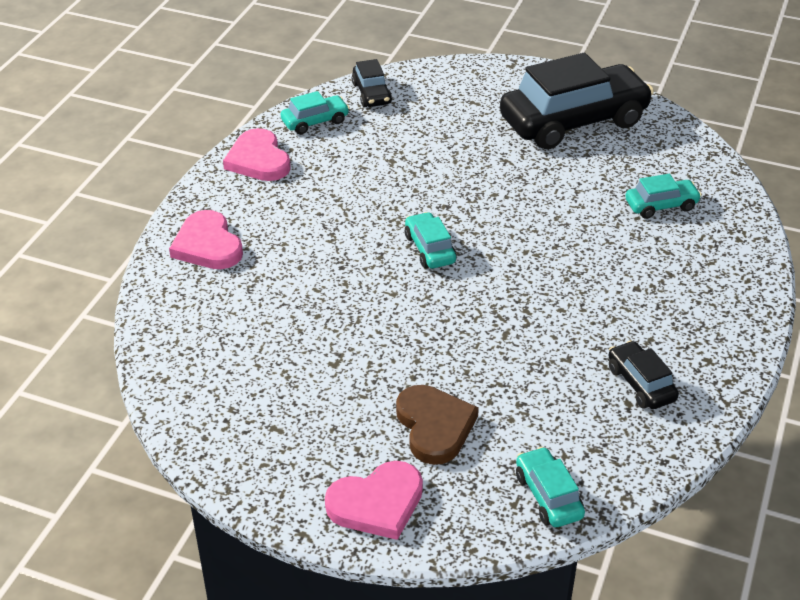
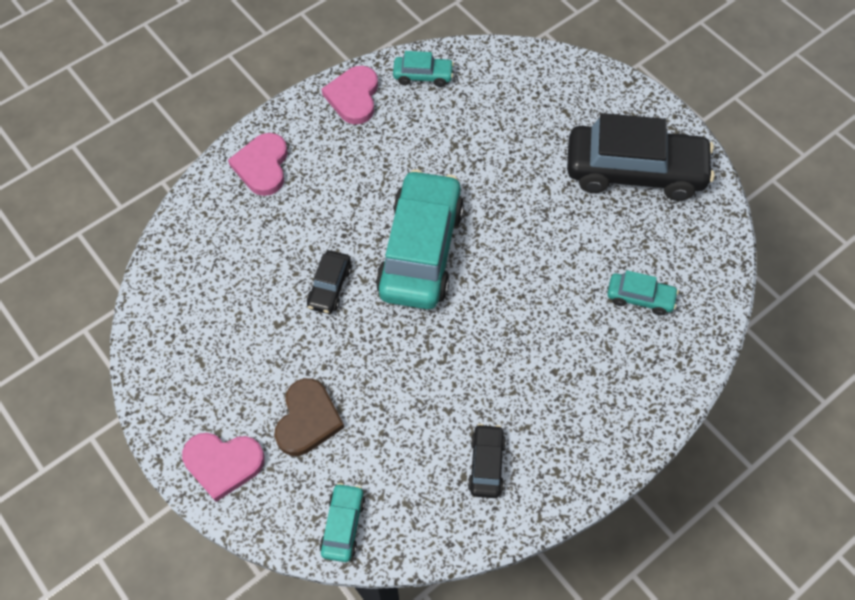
camera: 30 degrees right, 20 degrees up
black car [352,59,392,107] -> black car moved to [307,251,352,314]
turquoise car [405,212,456,268] -> turquoise car [376,169,464,309], size x2.23

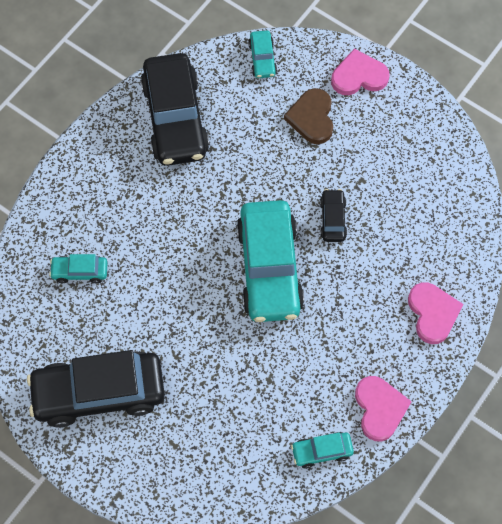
camera: 165 degrees right, 5 degrees up
black car [468,424,506,498] -> black car [140,53,210,166], size x2.23

